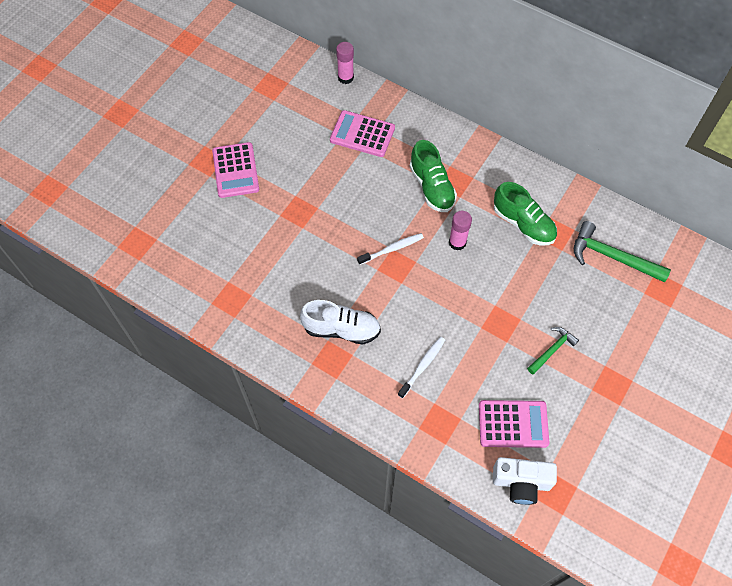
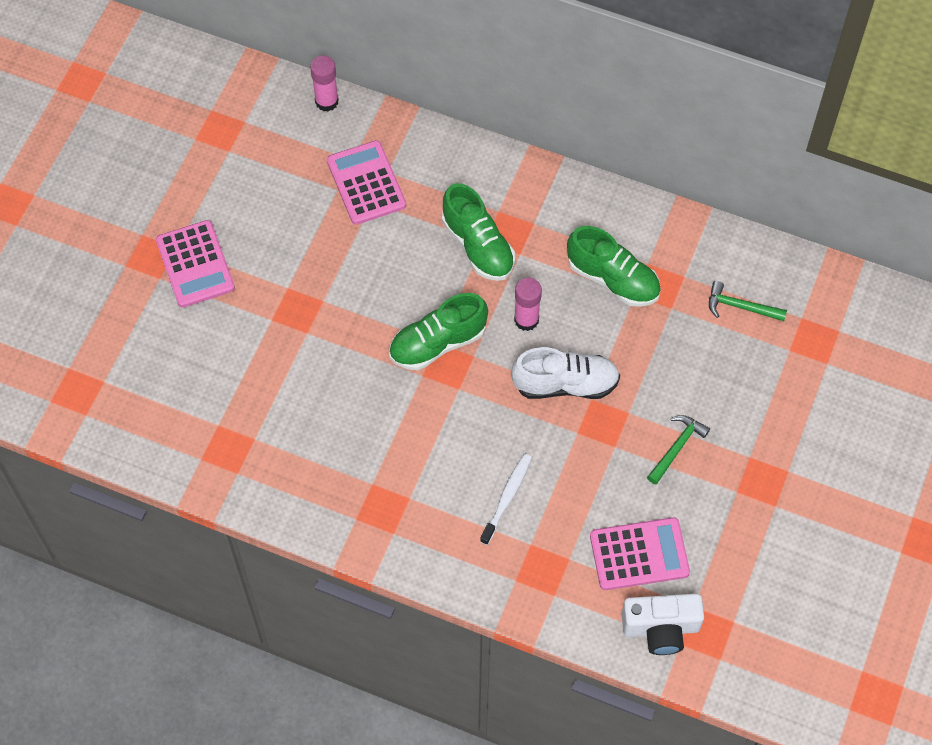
camera: 10 degrees left, 0 degrees up
white shoe [300,300,381,344] -> white shoe moved to [511,347,620,399]
pink calculator [330,110,395,157] -> pink calculator turned 60 degrees clockwise [327,140,406,225]
white toothbrush [357,233,424,265] -> green shoe [389,293,488,370]
green hammer [574,221,671,283] -> green hammer [709,281,787,321], size x0.59

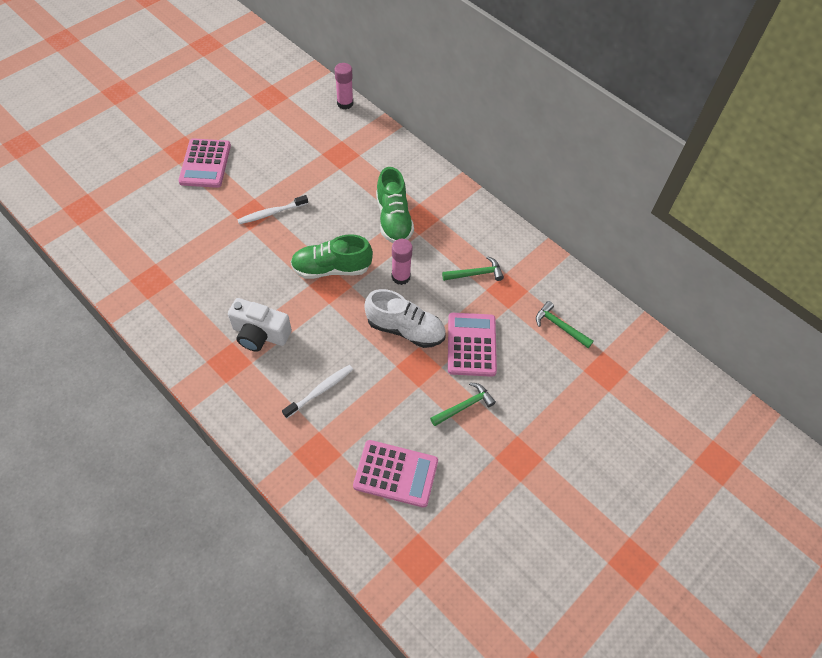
camera: 20 degrees right, 5 degrees down
pink calculator [327,140,406,225] -> pink calculator moved to [448,313,497,377]
green shoe [567,226,661,307] -> green hammer [442,256,504,281]
white camera [622,594,704,655] -> white camera moved to [228,298,292,352]
none -> white toothbrush [237,195,308,224]

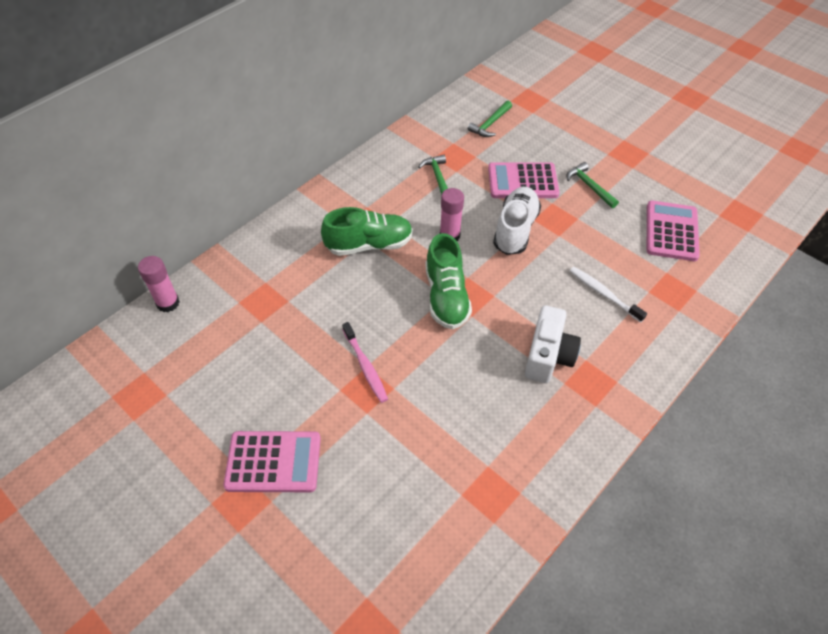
camera: 90 degrees left, 5 degrees down
white toothbrush [237,195,308,224] -> pink toothbrush [342,322,388,403]

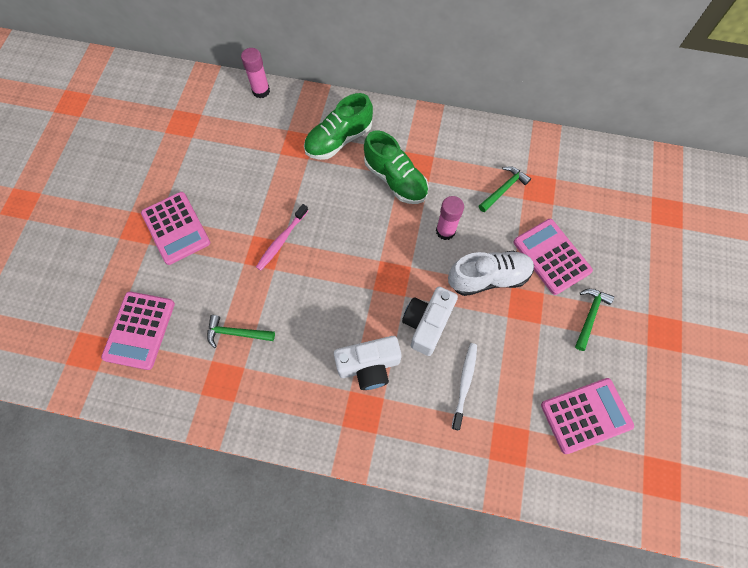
camera: 60 degrees right, 15 degrees up
green shoe [425,233,472,329] -> green shoe moved to [304,93,373,160]
green hammer [468,101,512,137] -> green hammer moved to [207,315,275,348]
none -> pink calculator [101,291,175,370]
none -> white camera [402,287,458,356]

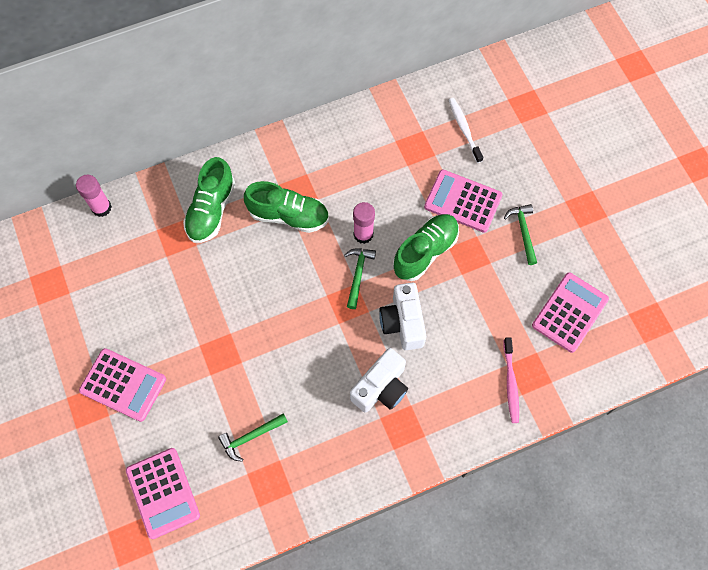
camera: 35 degrees left, 0 degrees up
pink toothbrush [256,204,309,271] -> pink toothbrush moved to [504,337,519,423]
white shoe [448,251,534,296] -> green shoe [393,214,459,281]
white toothbrush [452,343,477,431] -> white toothbrush moved to [449,98,483,163]
green hammer [479,166,531,212] -> green hammer moved to [344,249,376,309]

